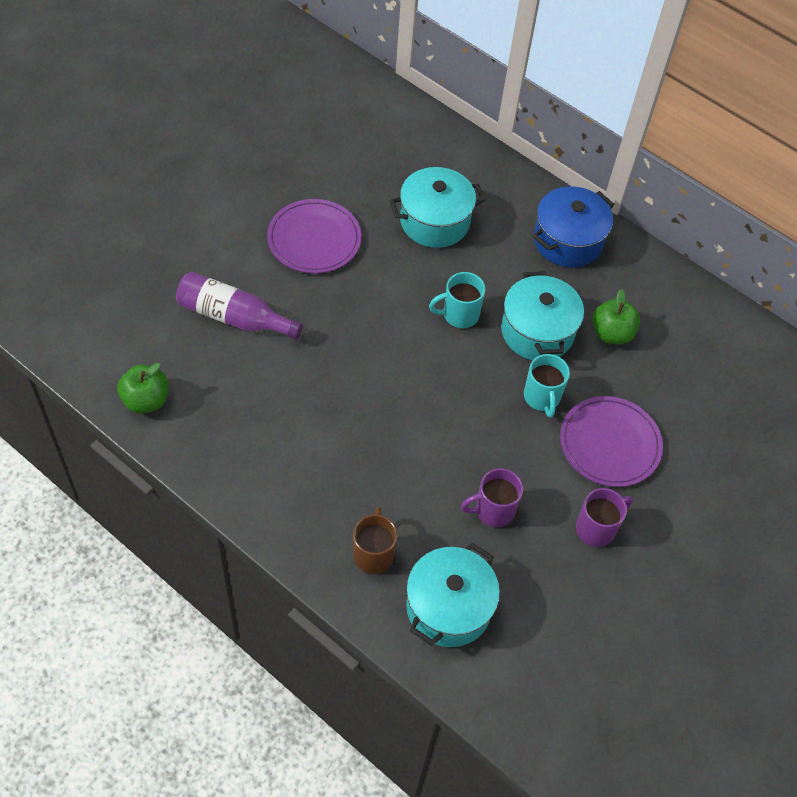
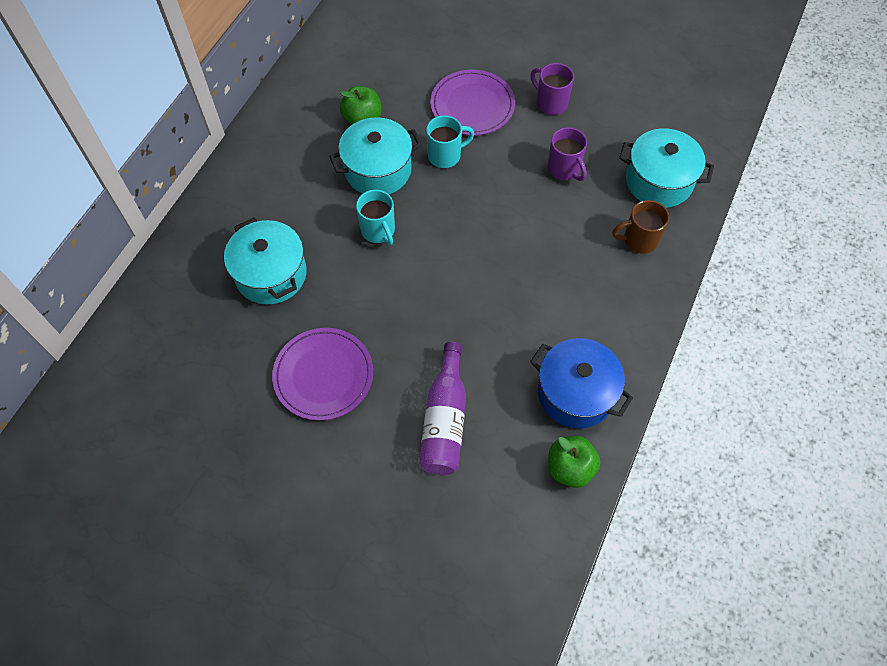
camera: 100 degrees left, 5 degrees up
blue pot [533,186,614,267] -> blue pot moved to [530,338,633,428]

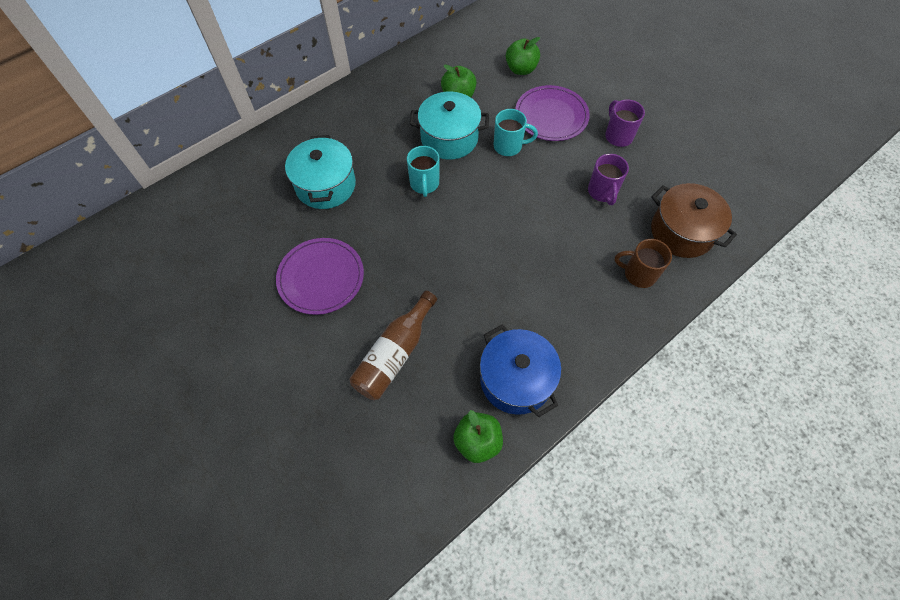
camera: 25 degrees right, 0 degrees up
purple bottle [419,342,466,475] -> brown bottle [350,291,437,400]
turquoise pot [619,128,714,208] -> brown pot [651,183,737,258]
none -> green apple [506,37,540,75]

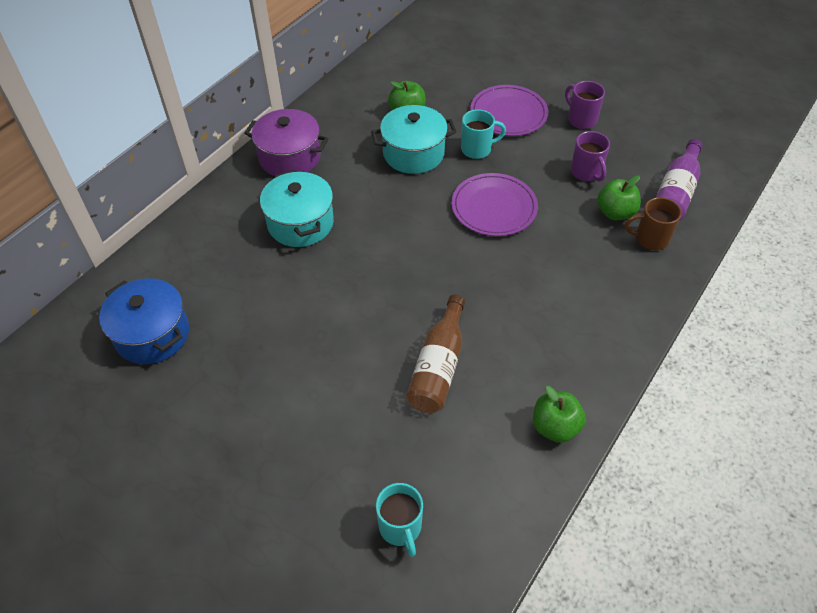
camera: 15 degrees left, 10 degrees down
purple plate [276,238,364,315] -> purple plate moved to [451,173,538,236]
turquoise mug [407,146,439,197] -> turquoise mug moved to [376,483,423,557]
blue pot [480,325,561,417] -> blue pot moved to [99,278,189,364]
green apple [506,37,540,75] -> green apple moved to [597,176,641,220]
brown pot [651,183,737,258] -> purple bottle [656,139,703,221]
none -> purple pot [244,109,329,176]

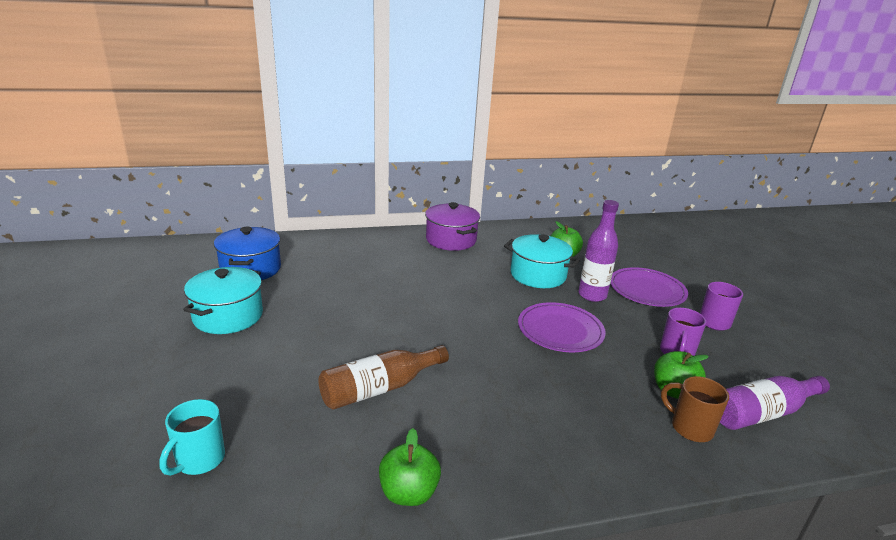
camera: 40 degrees right, 25 degrees down
turquoise pot [260,170,334,247] -> turquoise pot moved to [183,267,263,334]
turquoise mug [461,109,506,159] -> purple bottle [579,200,619,302]

